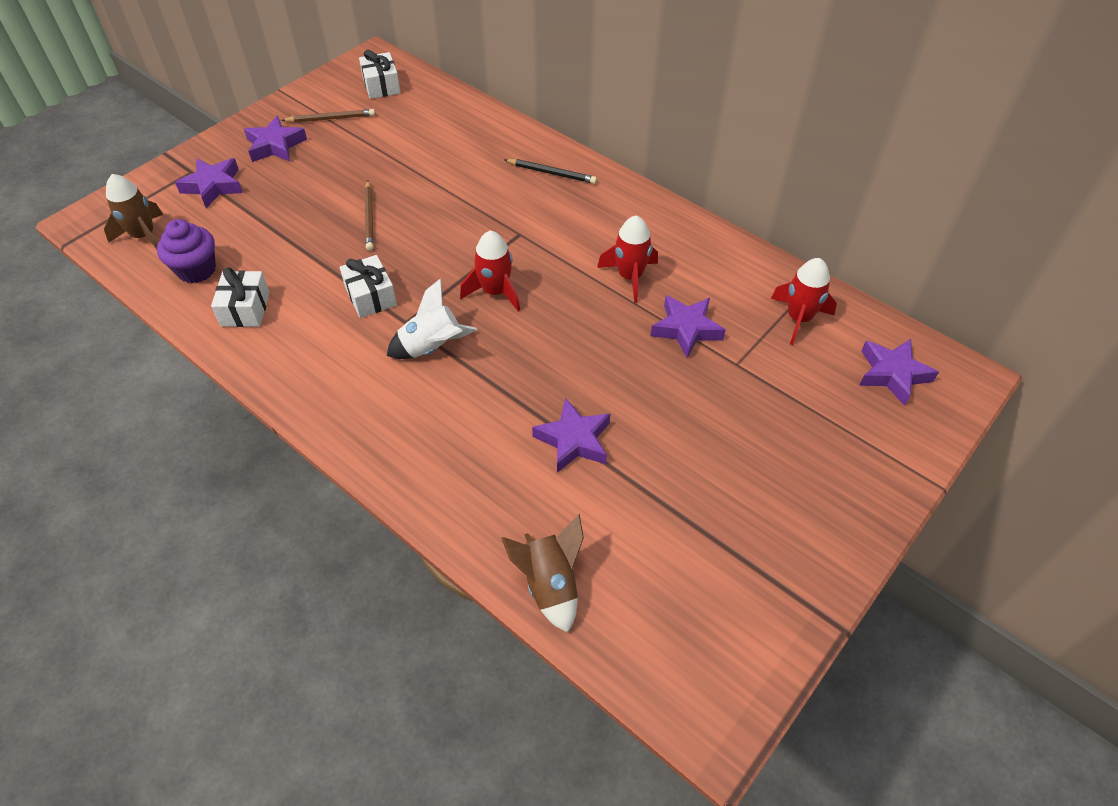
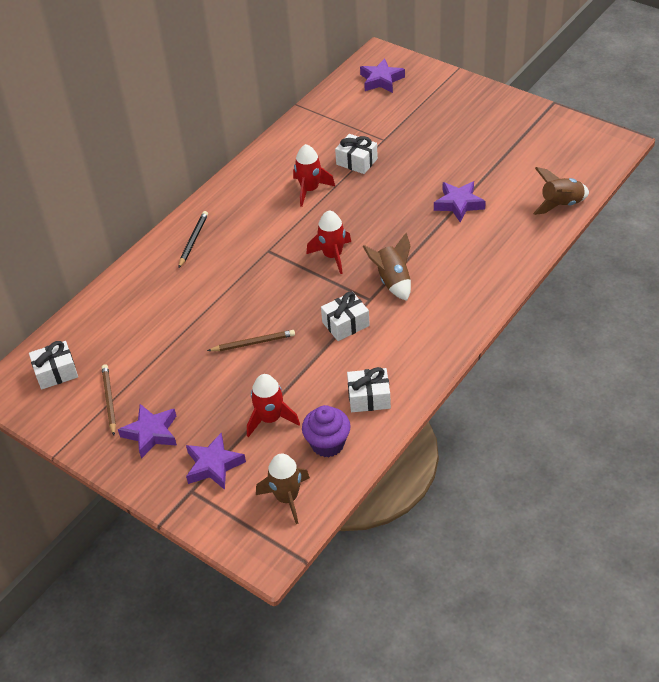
camera: 90 degrees left, 5 degrees down
white rocket [387,278,477,359] -> brown rocket [363,233,411,301]
purple star [651,295,726,358] -> white gift [335,134,378,174]
red rocket [771,258,837,345] -> red rocket moved to [247,374,300,437]

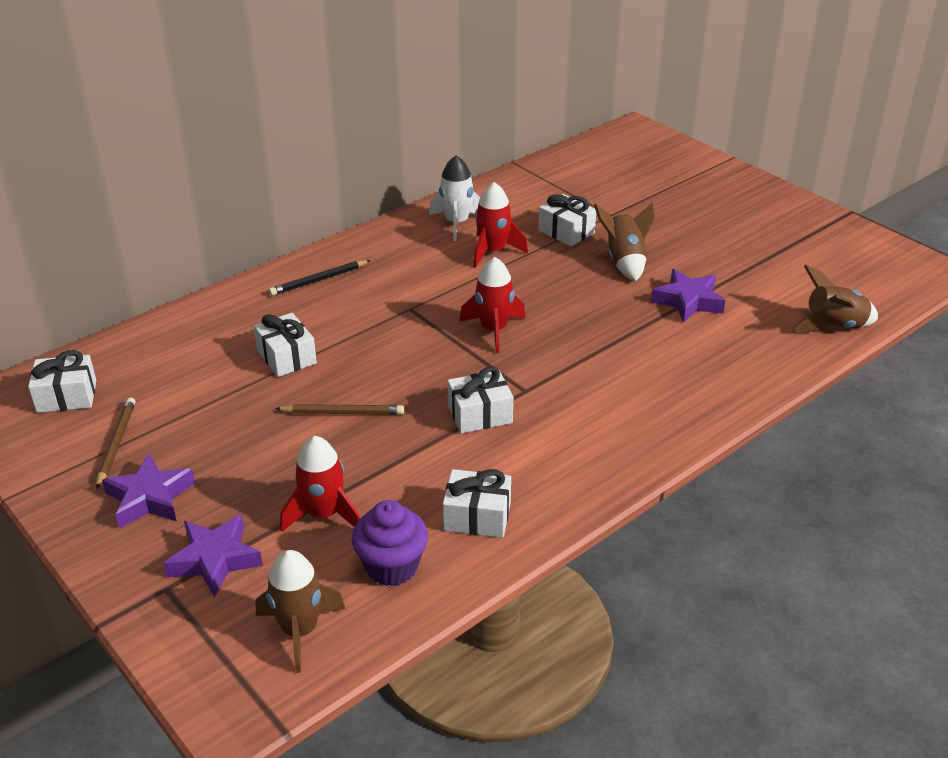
camera: 10 degrees right, 10 degrees down
black pencil [179,211,208,268] -> black pencil turned 150 degrees counterclockwise [269,260,371,296]
purple star [360,58,405,93] -> none
brown rocket [363,233,411,301] -> brown rocket moved to [594,202,655,281]
none -> white gift [254,313,317,377]
none -> white rocket [429,155,480,241]

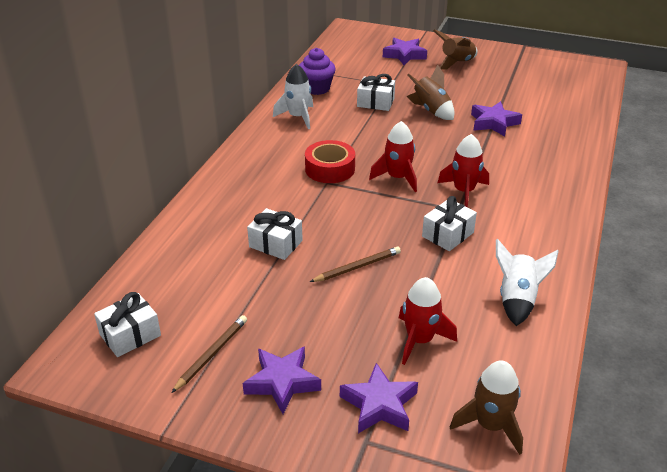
camera: 30 degrees left, 0 degrees up
brown pencil [96,397,135,489] -> brown pencil turned 60 degrees clockwise [171,315,247,393]
black pencil [269,260,371,296] -> none
purple cupcake [352,500,428,586] -> purple cupcake moved to [299,48,336,95]
white gift [443,469,511,538] -> white rocket [496,239,559,326]
red rocket [473,182,528,268] -> red rocket moved to [438,134,489,208]
brown rocket [790,265,878,333] -> brown rocket moved to [433,29,478,70]
none -> red tape [305,140,355,183]
none -> purple star [383,38,427,65]

